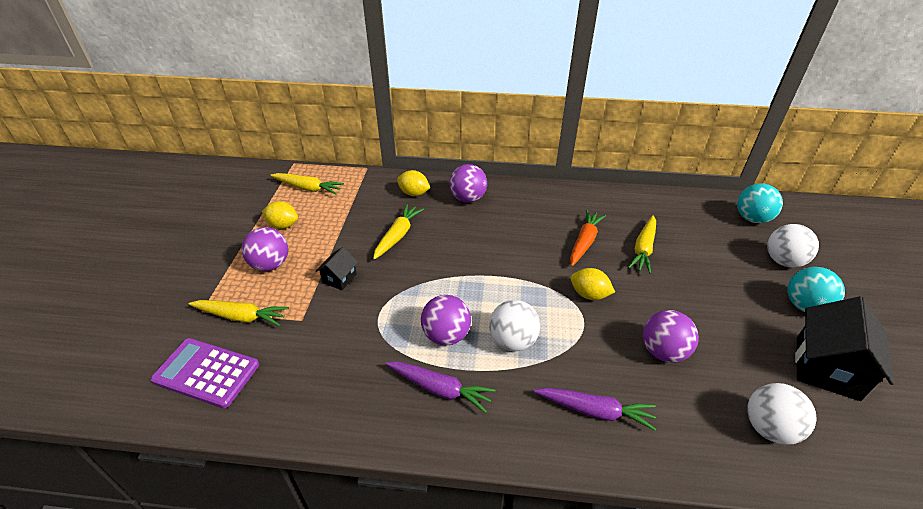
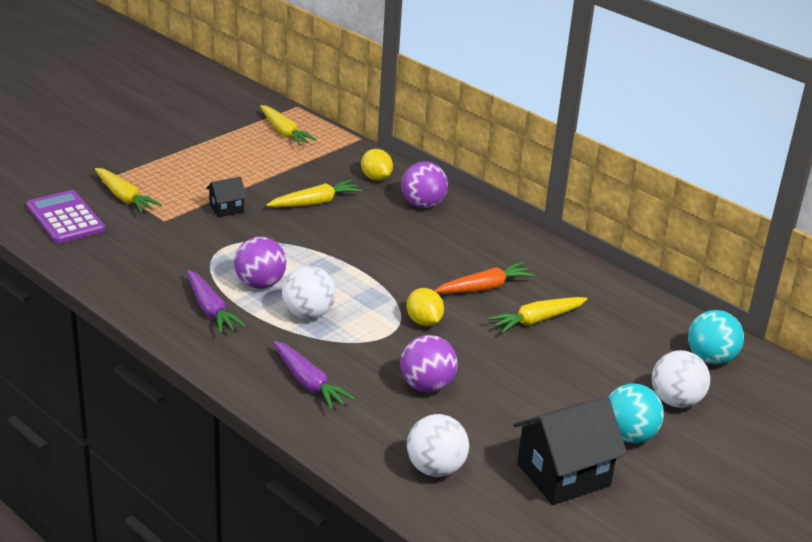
camera: 35 degrees right, 10 degrees down
purple ball [242,227,288,271] -> none
yellow lemon [262,201,298,229] -> none

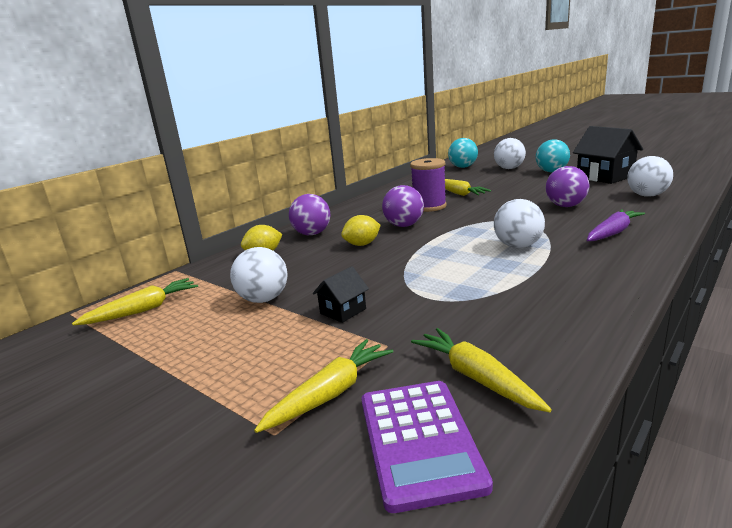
camera: 90 degrees left, 10 degrees down
purple calculator [26,190,105,244] -> purple calculator turned 60 degrees counterclockwise [361,381,493,513]
purple carrot [187,270,246,334] -> none
black house [206,177,247,217] -> black house turned 75 degrees clockwise [313,266,369,323]
purple ball [234,237,286,289] -> purple ball moved to [382,185,424,227]
yellow carrot [266,180,362,207] -> yellow carrot moved to [411,328,552,412]
yellow lemon [407,288,444,326] -> yellow lemon moved to [341,215,381,246]
orange carrot [434,262,535,293] -> purple spool [410,158,447,212]
none -> white ball [230,247,288,303]

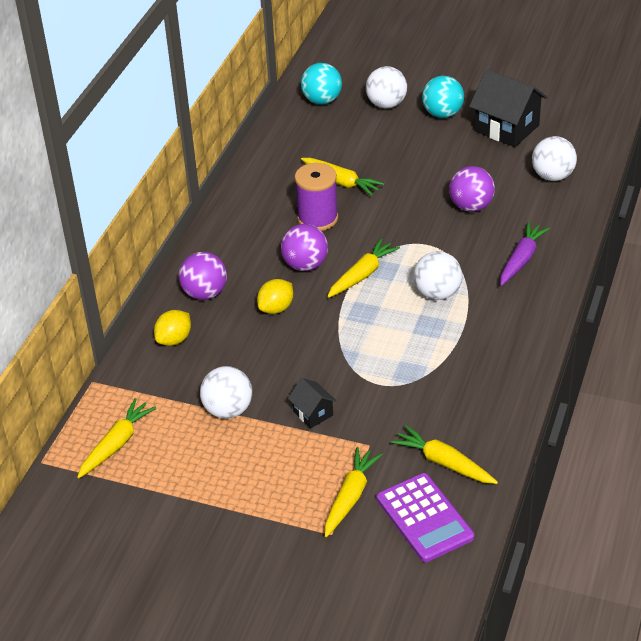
camera: 20 degrees left, 20 degrees up
black house [313,266,369,323] -> black house turned 60 degrees counterclockwise [288,378,337,428]
none -> yellow carrot [327,238,400,298]

